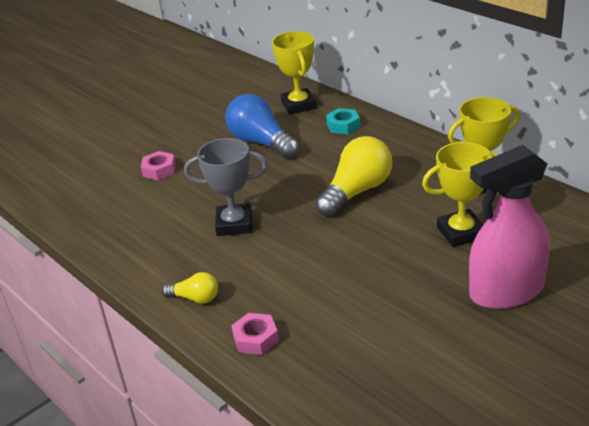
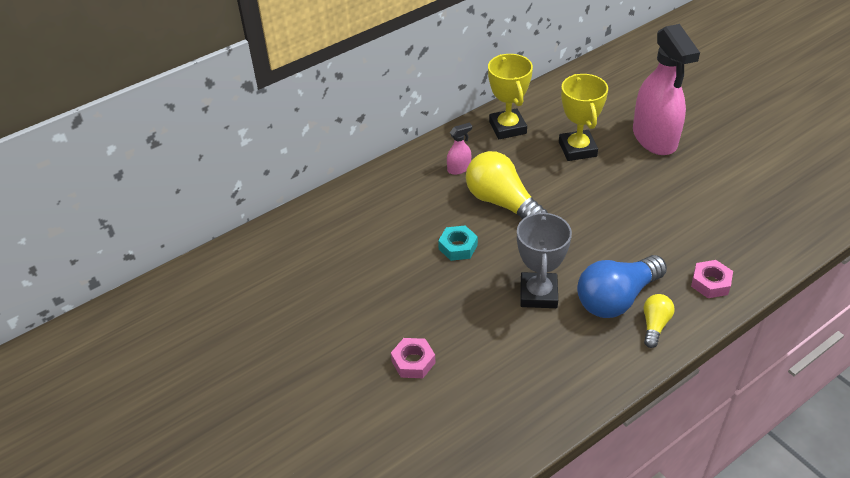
camera: 85 degrees left, 10 degrees up
blue light bulb [225,94,299,159] -> blue light bulb moved to [577,255,667,318]
yellow trophy [272,31,317,115] -> none
turquoise nut [326,108,360,134] -> turquoise nut moved to [438,225,478,261]
none -> pink spray bottle [447,123,472,175]

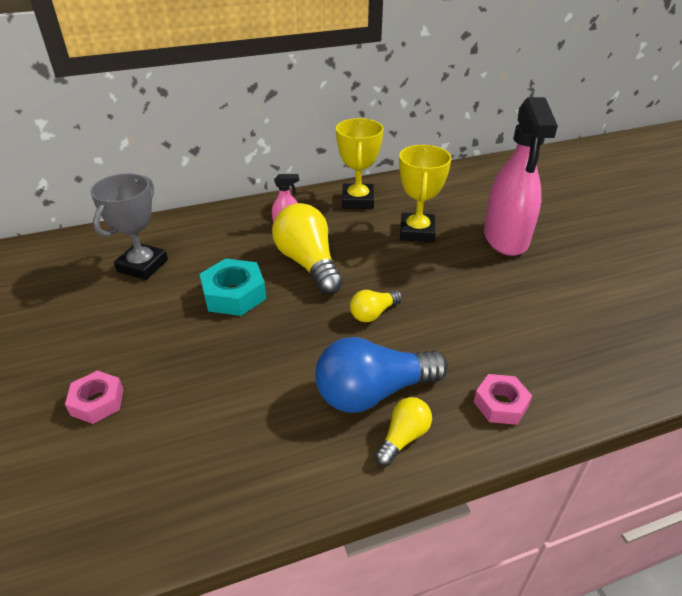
camera: 15 degrees right, 5 degrees down
turquoise nut [438,225,478,261] -> turquoise nut [200,258,266,316], size x1.51
grey trophy [517,210,572,308] -> grey trophy moved to [90,173,168,280]
none -> yellow light bulb [350,290,402,322]

